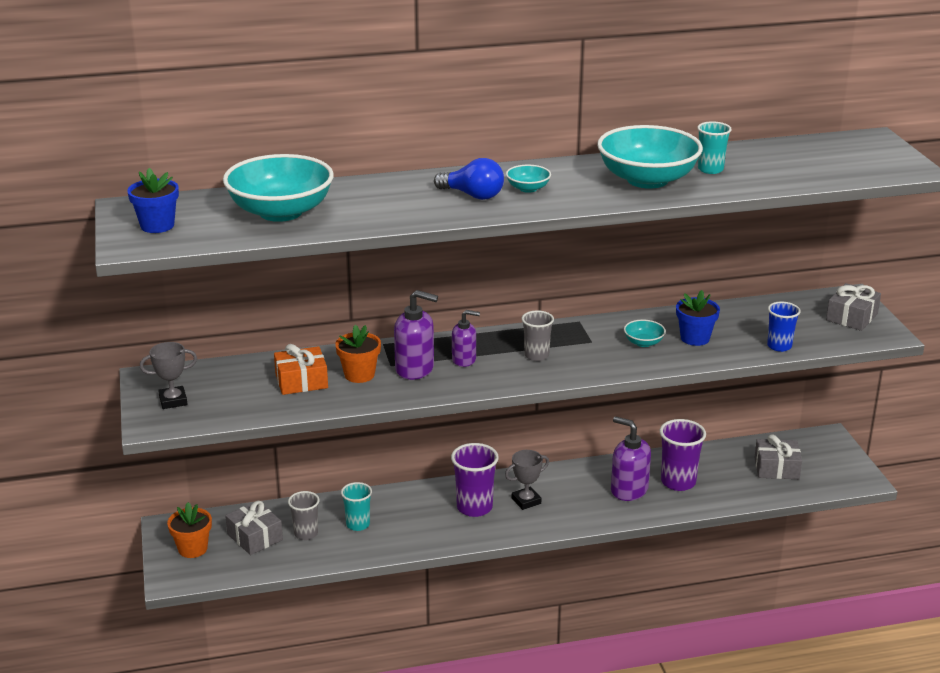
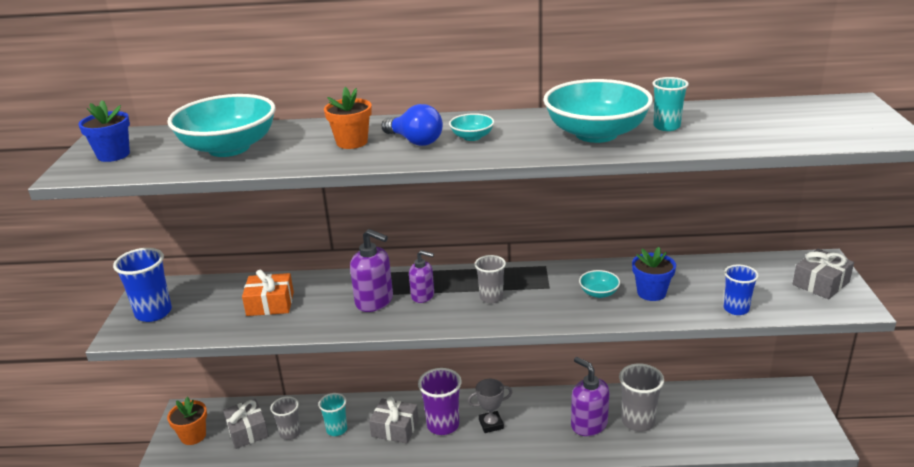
camera: 15 degrees right, 0 degrees up
grey trophy [140,342,197,409] -> blue cup [113,248,172,322]
orange flower pot [335,325,381,383] -> orange flower pot moved to [324,87,372,149]
purple cup [660,419,706,491] -> grey cup [619,363,664,432]
grey gift [755,434,802,479] -> grey gift moved to [369,397,419,443]

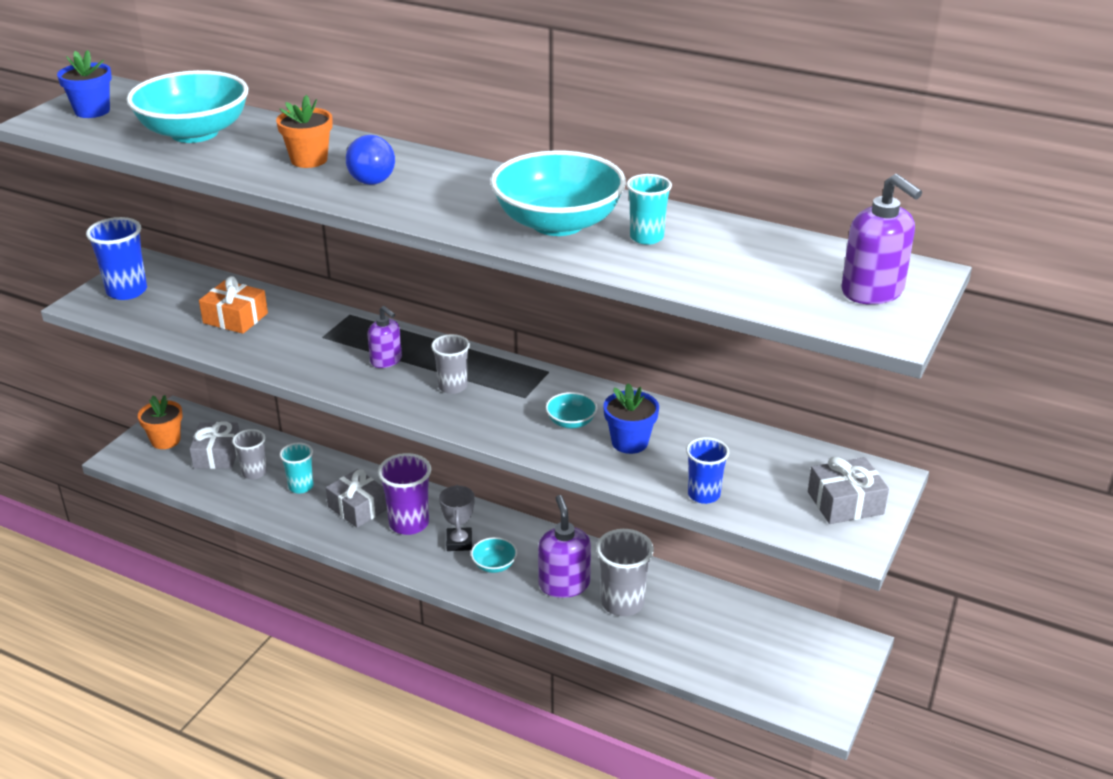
camera: 25 degrees right, 5 degrees up
purple soap dispenser [350,229,393,312] -> purple soap dispenser moved to [841,174,922,305]
turquoise bowl [449,113,494,141] -> turquoise bowl moved to [471,537,517,573]
grey trophy [468,379,512,433] -> grey trophy turned 75 degrees clockwise [439,485,475,551]

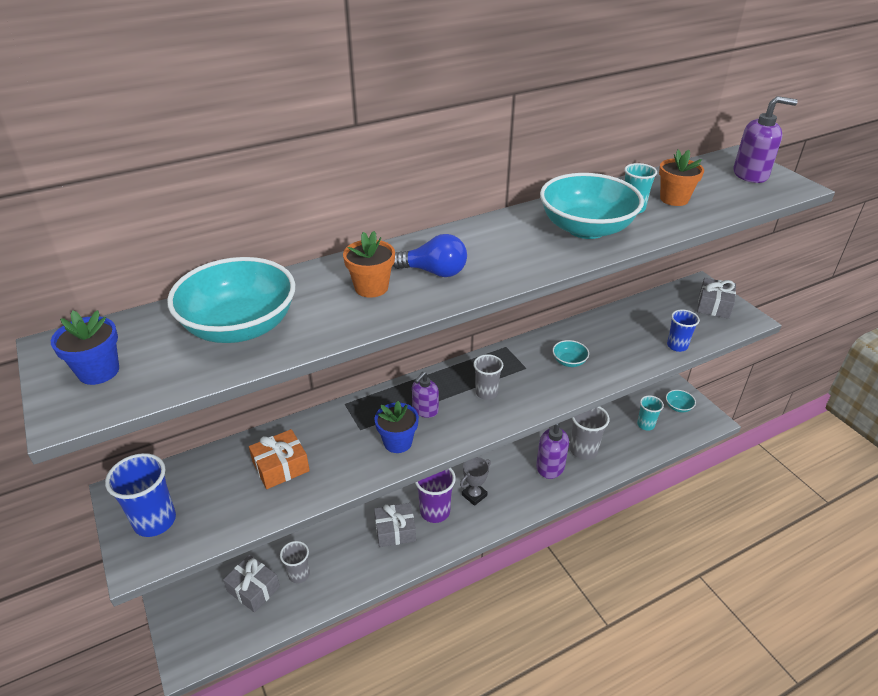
camera: 55 degrees left, 5 degrees up
orange flower pot [138,395,183,449] -> orange flower pot moved to [659,149,704,206]
turquoise cup [280,443,314,493] -> turquoise cup moved to [637,395,664,431]
purple soap dispenser [368,306,402,368] -> purple soap dispenser turned 135 degrees clockwise [412,372,439,418]
grey trophy [439,485,475,551] -> grey trophy turned 75 degrees counterclockwise [460,457,491,506]
turquoise bowl [471,537,517,573] -> turquoise bowl moved to [666,390,696,412]
blue flower pot [603,383,659,454] -> blue flower pot moved to [374,401,419,453]

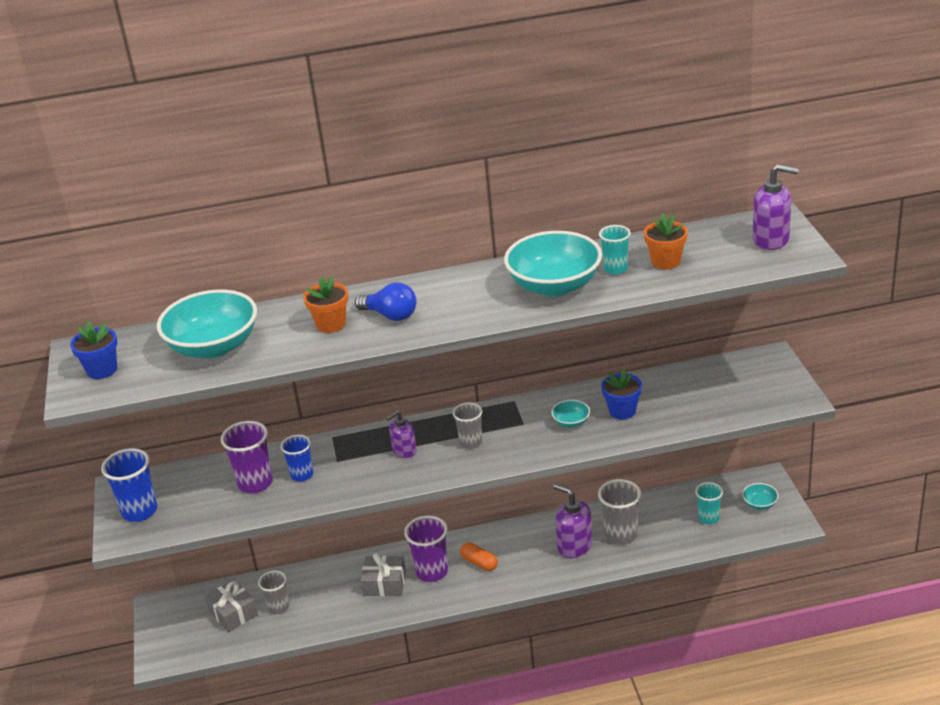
camera: 20 degrees right, 5 degrees down
orange gift [249,429,310,489] -> purple cup [221,421,273,493]
blue flower pot [374,401,419,453] -> blue flower pot moved to [601,369,642,420]
grey trophy [460,457,491,506] -> orange capsule [460,542,498,571]
blue cup [667,309,700,352] -> blue cup moved to [281,435,313,482]
grey gift [697,278,736,319] -> none

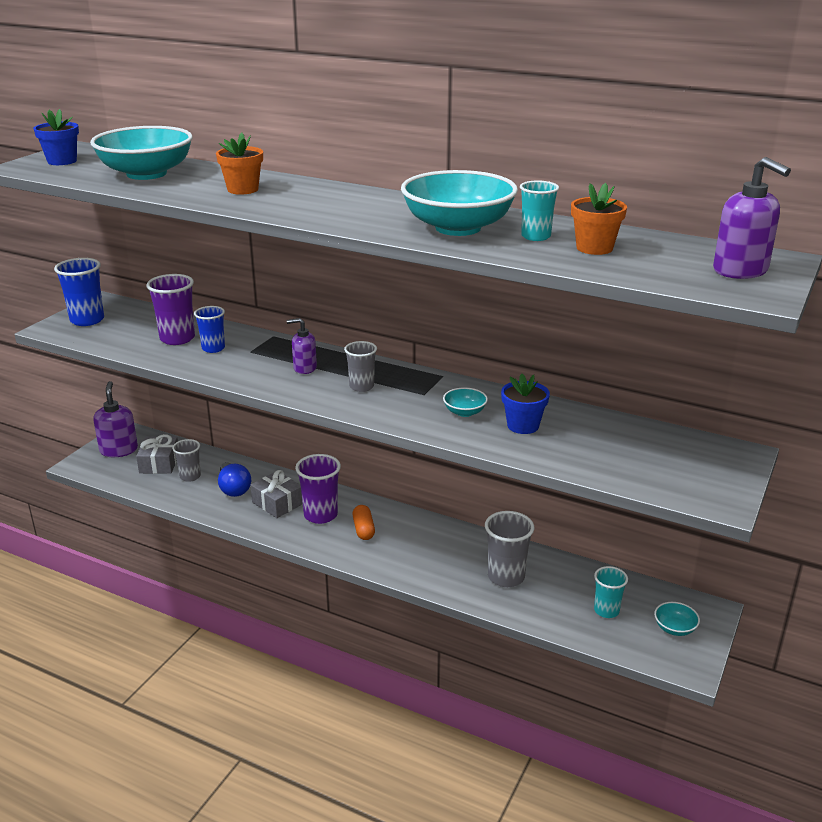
camera: 35 degrees right, 5 degrees down
blue light bulb [355,283,417,321] -> blue light bulb moved to [218,462,251,497]
purple soap dispenser [553,483,592,558] -> purple soap dispenser moved to [93,381,138,457]

